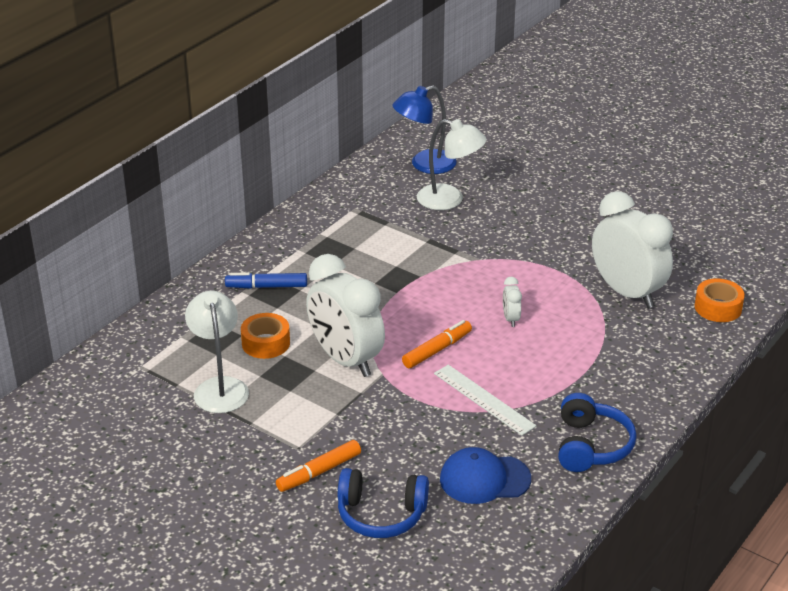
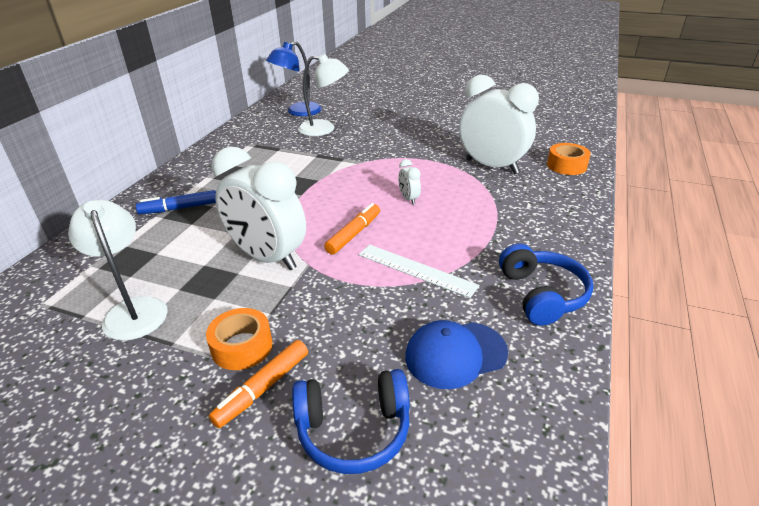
camera: 15 degrees left, 0 degrees up
orange tape [241,313,290,359] -> orange tape moved to [206,308,273,370]

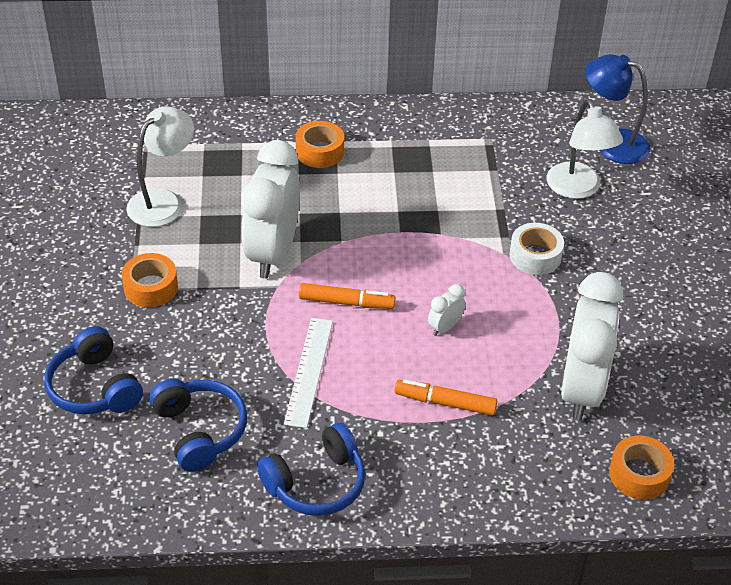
camera: 65 degrees right, 10 degrees up
blue marker [136,190,216,214] -> orange tape [296,121,344,168]
orange marker [209,340,308,428] -> orange marker moved to [394,379,497,416]
blue cap [405,320,508,389] -> blue headphones [149,379,247,472]
none -> white tape [510,223,564,275]

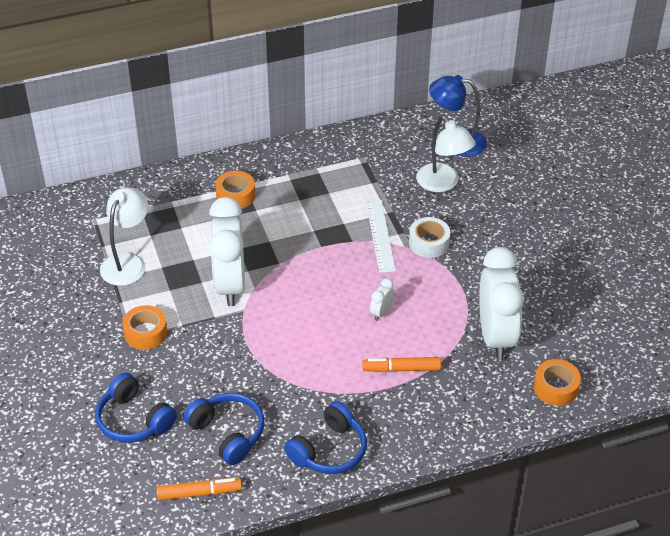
camera: 15 degrees left, 0 degrees up
white ruler [284,318,333,428] -> white ruler moved to [366,200,396,273]
orange marker [299,283,396,309] -> orange marker moved to [156,478,242,500]

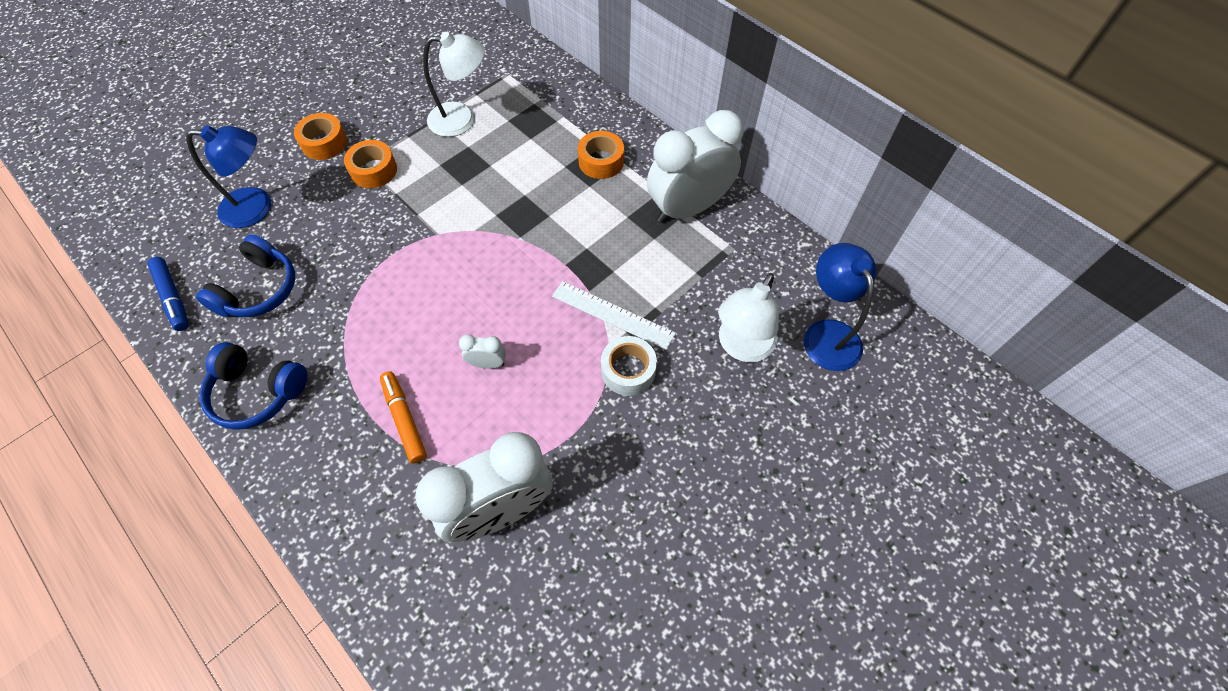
camera: 65 degrees right, 15 degrees up
blue headphones [95,372,177,443] -> blue lamp [186,125,271,228]
orange marker [156,478,242,500] -> blue marker [147,257,189,331]
white clock [209,197,245,306] -> white clock moved to [647,110,744,223]
white ruler [366,200,396,273] -> white ruler turned 60 degrees clockwise [552,281,676,350]
orange tape [534,359,581,406] -> orange tape moved to [294,113,347,160]

